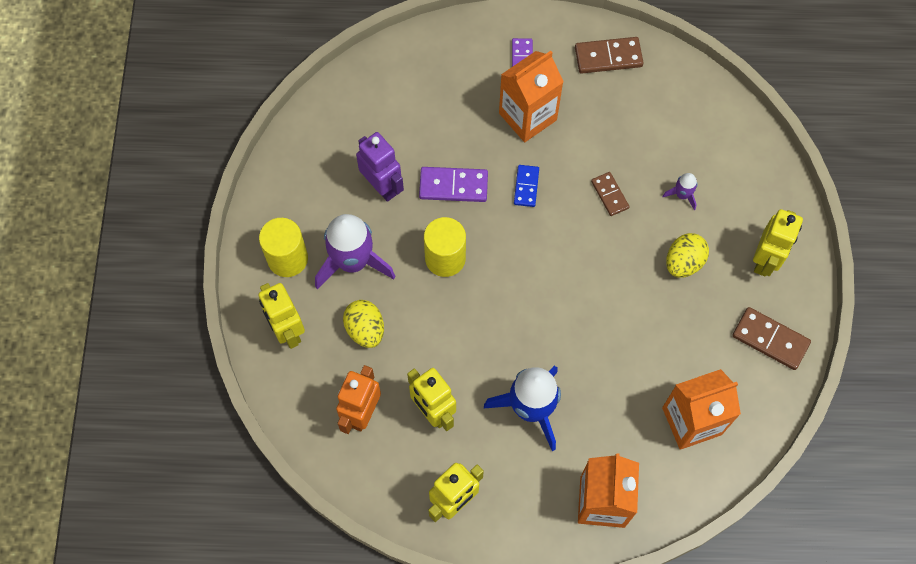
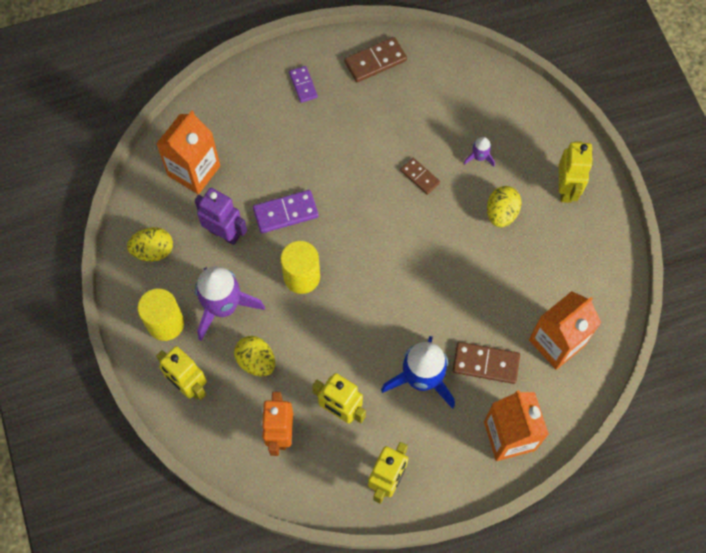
camera: 20 degrees left, 0 degrees up
orange carton [499,51,564,142] -> orange carton moved to [156,110,220,194]
blue domino [514,165,539,207] -> none
brown domino [732,307,811,370] -> brown domino moved to [452,342,520,384]
none -> yellow egg [127,227,173,261]

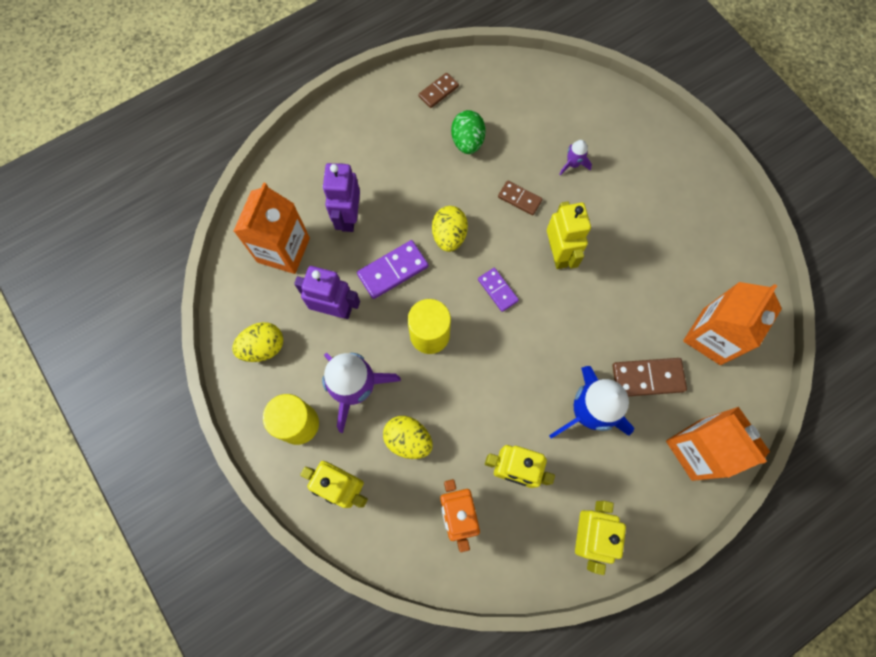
camera: 15 degrees left, 5 degrees up
purple domino [289,66,318,103] -> purple domino moved to [478,268,519,312]
brown domino [344,37,407,82] -> brown domino [418,73,459,108], size x0.64
yellow egg [487,186,521,227] -> yellow egg moved to [432,206,468,252]
yellow robot [559,141,593,203] -> yellow robot moved to [547,201,591,269]
none -> purple robot [323,163,360,232]
none -> green egg [451,110,486,154]

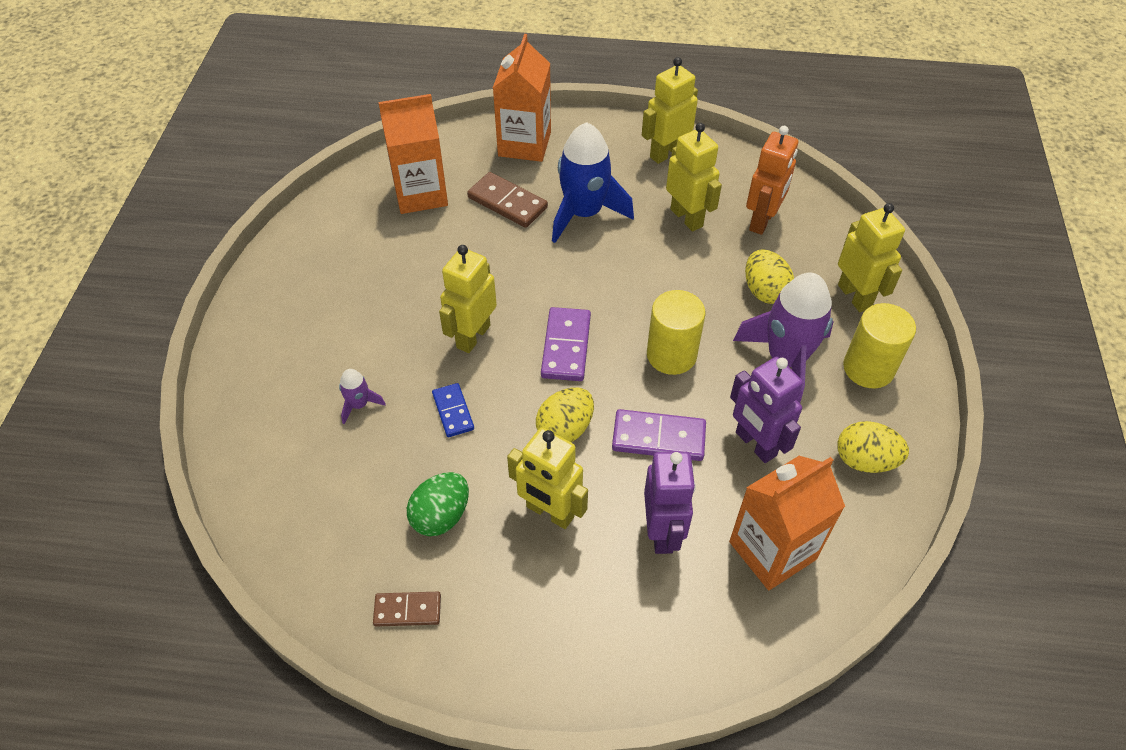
camera: 140 degrees left, 20 degrees down
purple robot [323,163,360,232] -> purple robot turned 45 degrees counterclockwise [644,451,696,554]
purple domino [478,268,519,312] -> purple domino [541,307,591,381], size x1.56
brown domino [498,181,542,215] -> blue domino [432,383,474,437]
none -> yellow robot [507,427,588,529]

